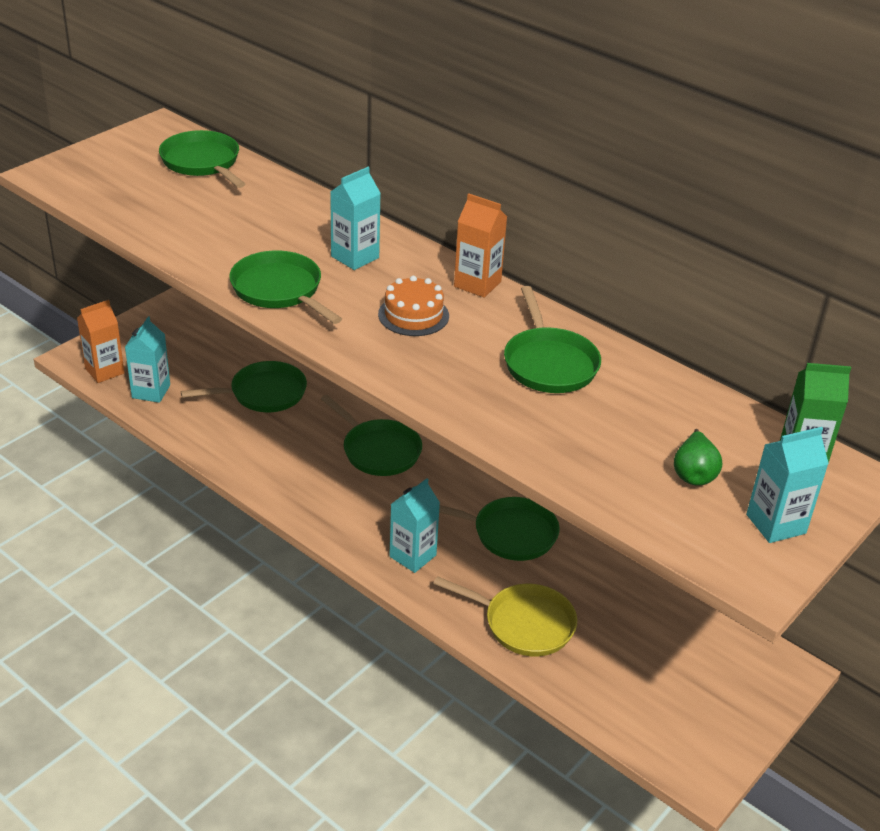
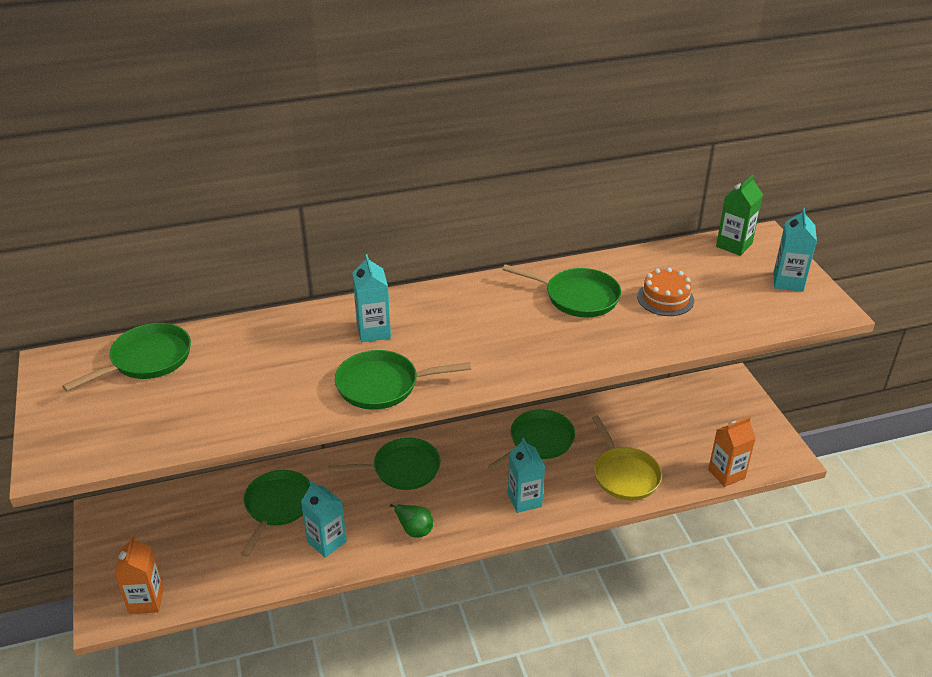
camera: 55 degrees left, 0 degrees up
turquoise carton [125,316,170,403] -> turquoise carton moved to [301,481,347,557]
green pan [159,130,245,188] -> green pan turned 135 degrees clockwise [62,323,191,391]
orange cake [378,276,449,336] -> orange cake moved to [637,268,694,316]
yellow pan [433,576,577,656] -> yellow pan turned 105 degrees clockwise [592,415,662,500]
orange carton [454,193,507,298] -> orange carton moved to [708,417,756,487]
green pear [674,429,722,486] -> green pear moved to [390,504,433,538]

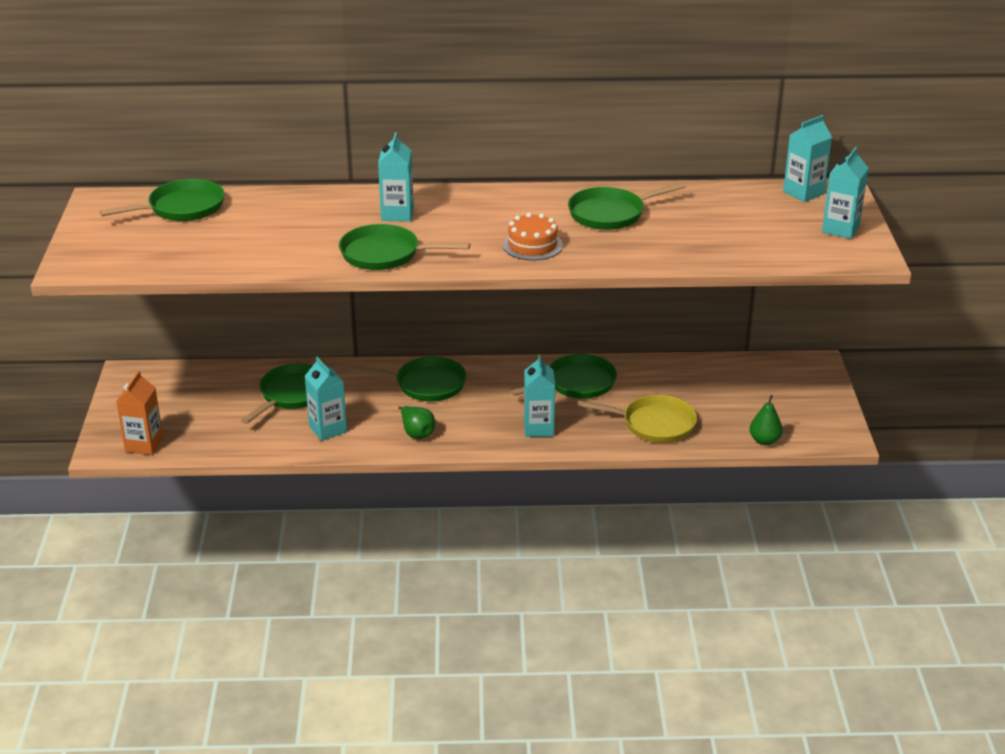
camera: 15 degrees right, 5 degrees down
green pan [502,264,621,317] -> green pan turned 120 degrees clockwise [568,182,686,230]
yellow pan [592,415,662,500] -> yellow pan turned 75 degrees counterclockwise [577,395,697,443]
orange cake [637,268,694,316] -> orange cake moved to [503,213,563,260]
orange carton [708,417,756,487] -> green pear [750,395,783,445]
green carton [716,175,763,256] -> turquoise carton [783,115,832,202]

